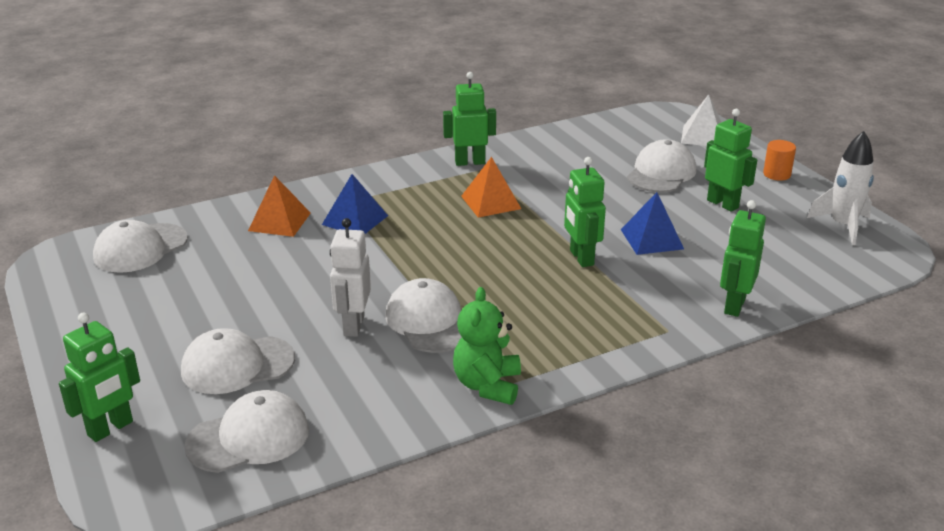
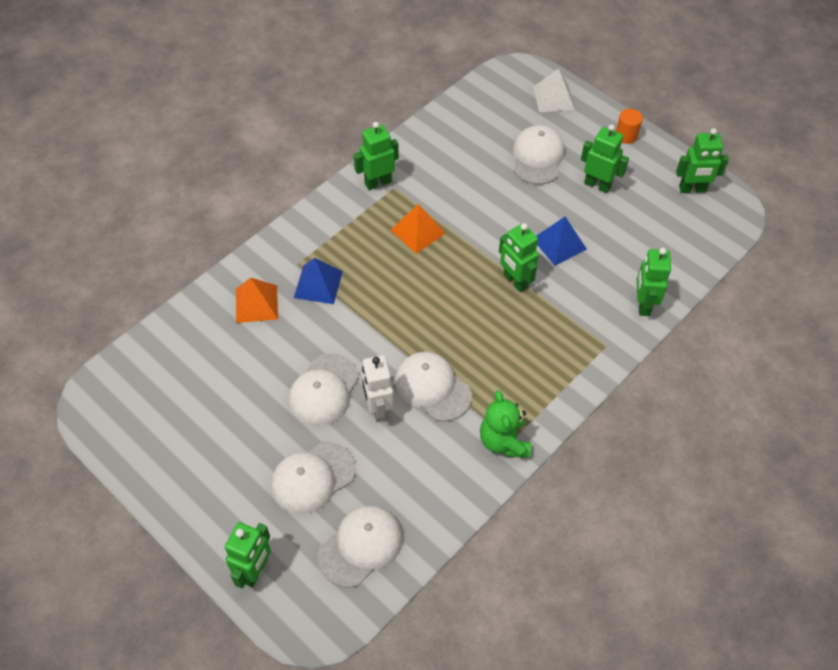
camera: 20 degrees left, 25 degrees up
white cap [93,220,188,273] -> white cap moved to [289,354,359,426]
white rocket [807,131,874,245] -> green robot [676,128,729,193]

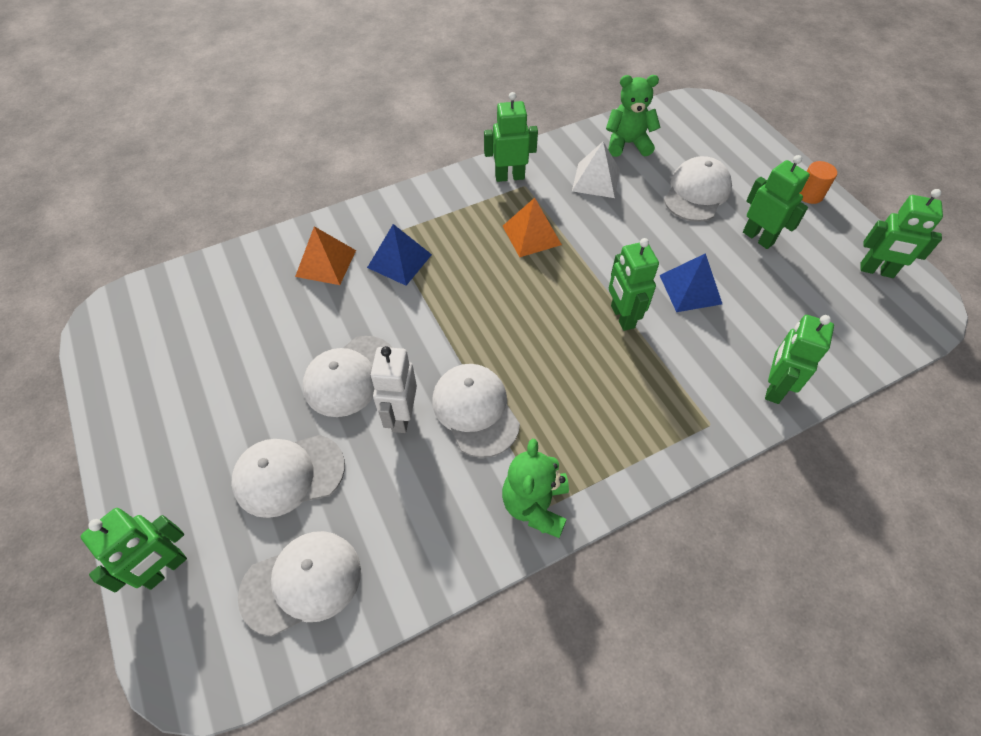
camera: 20 degrees right, 0 degrees up
white pyramid [533,68,575,112] -> white pyramid moved to [572,142,620,198]
none -> green teddy bear [606,75,661,157]

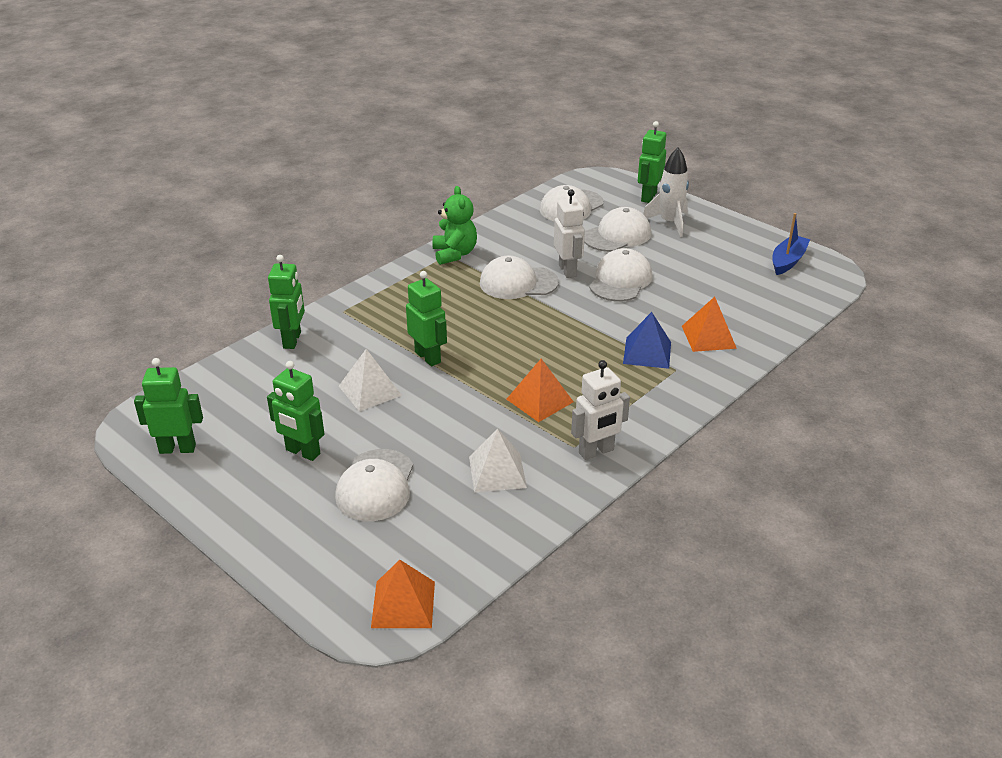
camera: 160 degrees right, 20 degrees down
white cap [432,364,520,458] -> white cap turned 135 degrees clockwise [480,256,559,299]
green robot [484,92,538,182] -> white robot [571,360,630,460]
green teddy bear [606,75,661,157] -> none
blue pyramid [660,253,722,312] -> white pyramid [339,349,402,411]
orange cylinder [800,161,837,204] -> none
none -> orange pyramid [371,560,435,628]
none -> white rocket [643,147,689,237]
none -> blue boat [772,213,810,275]

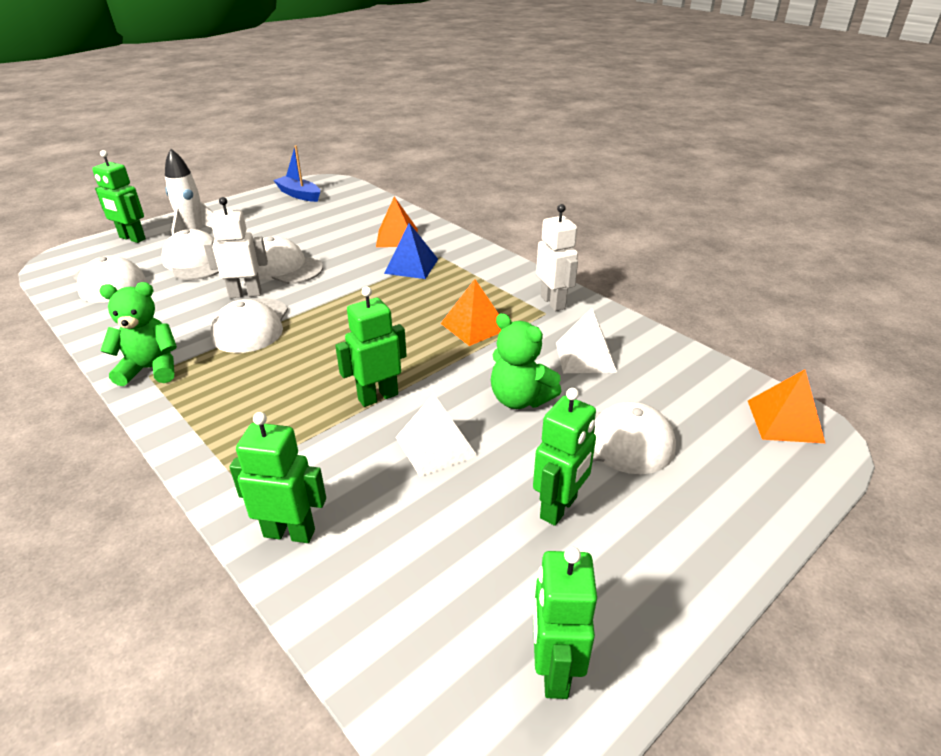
camera: 85 degrees left, 0 degrees up
none -> green teddy bear [491,313,562,409]

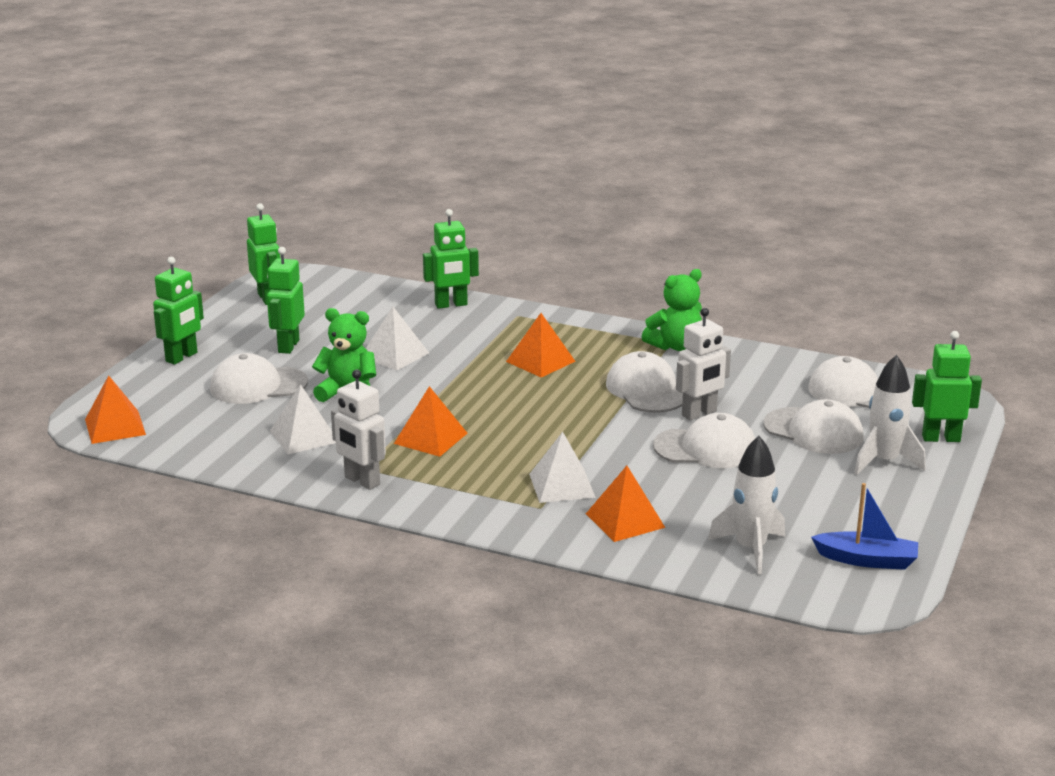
camera: 155 degrees right, 10 degrees down
green robot [335,287,407,407] -> green robot moved to [153,257,204,364]
blue pyramid [384,223,438,279] -> white pyramid [529,432,596,503]
none -> orange pyramid [506,313,576,378]
none -> white rocket [708,436,785,575]

